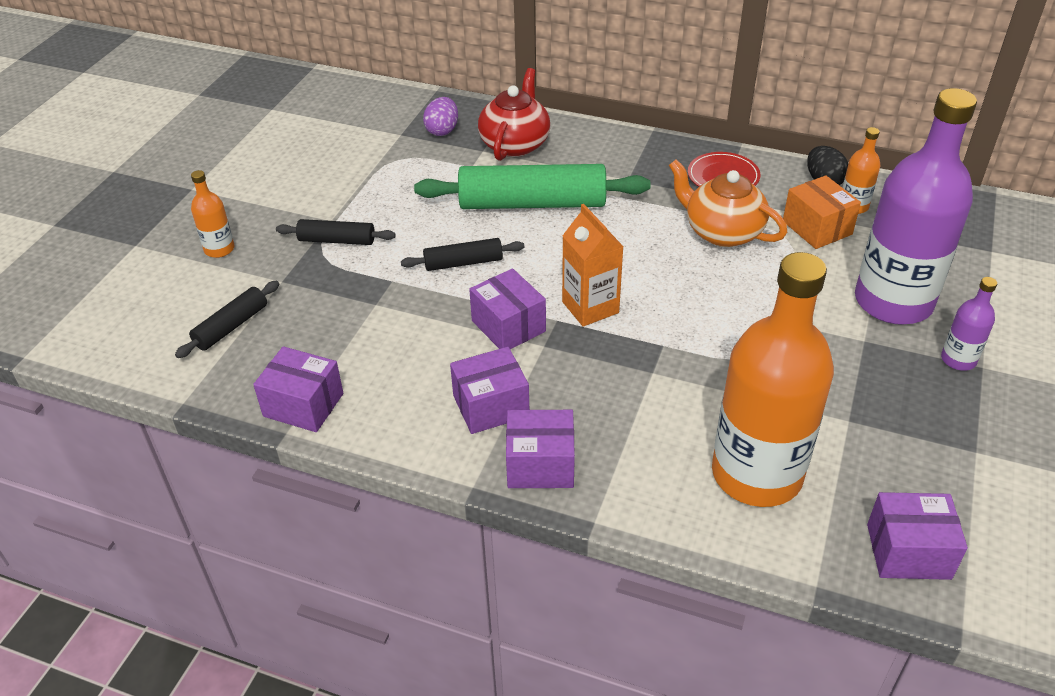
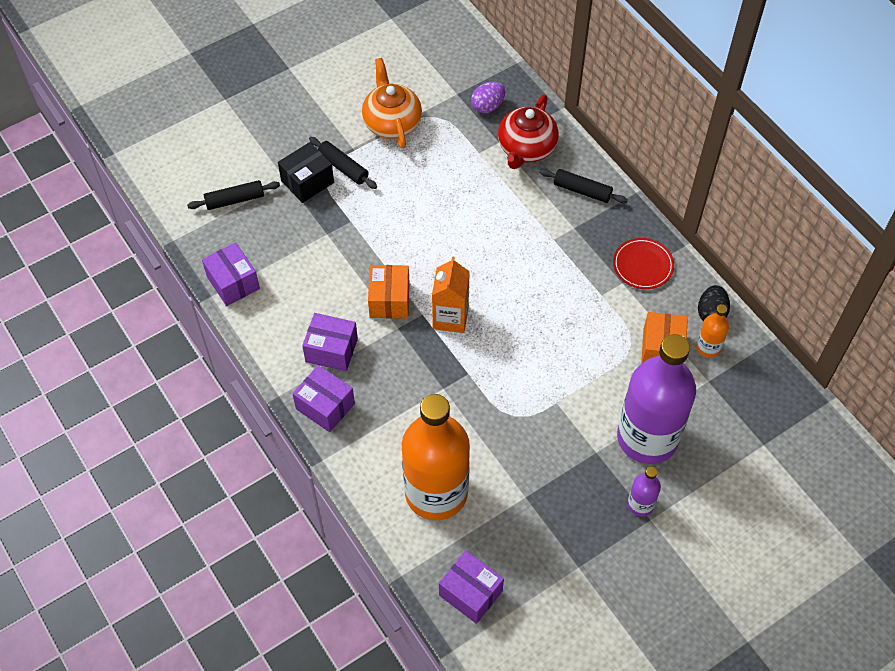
camera: 35 degrees right, 15 degrees up
orange bottle [191,170,235,258] -> none
black rolling pin [401,238,524,271] -> black rolling pin moved to [539,169,628,203]
green rolling pin [414,164,650,209] -> none
purple box [469,268,546,349] -> orange box [368,265,410,318]
red teapot [478,68,550,161] -> red teapot turned 150 degrees clockwise [498,95,559,169]
orange teapot [669,160,787,247] -> orange teapot moved to [362,58,422,149]
none -> black box [278,142,334,203]

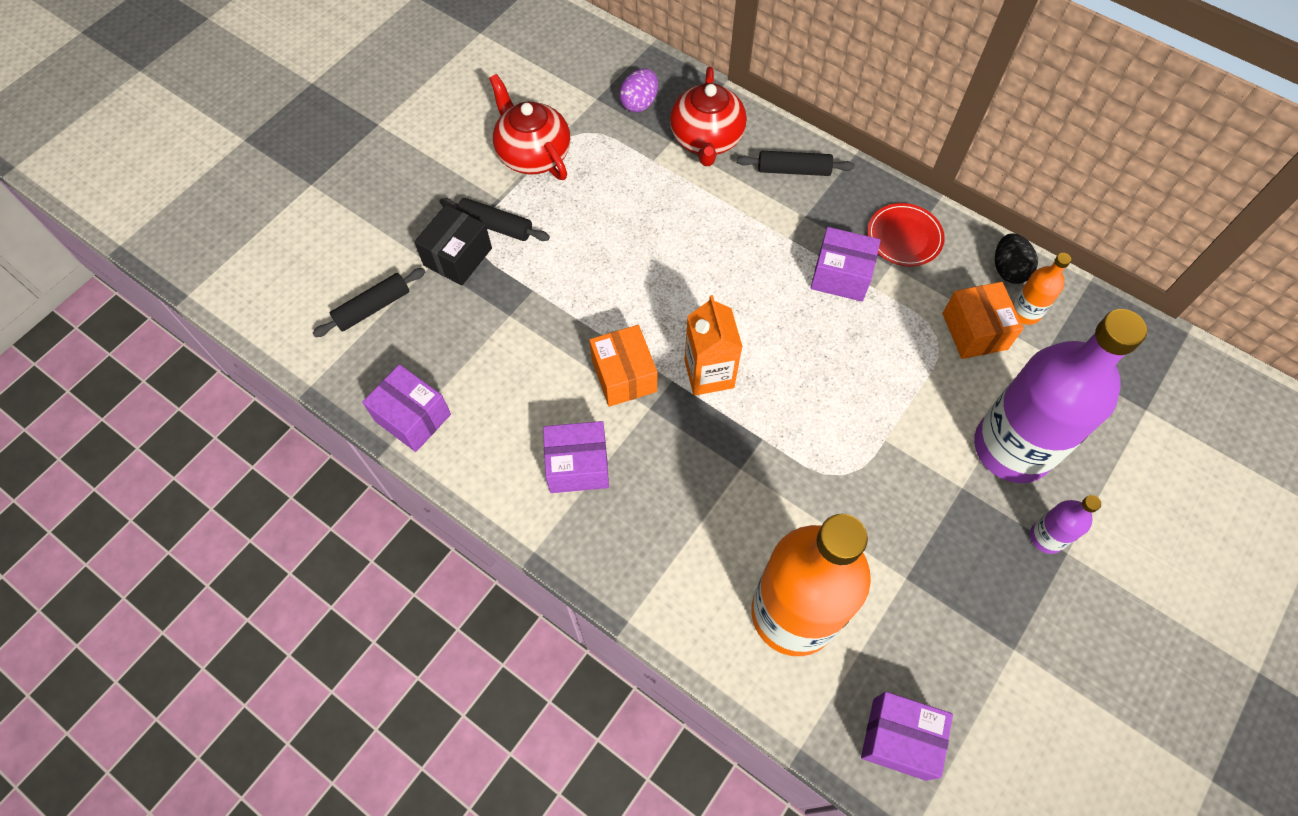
camera: 20 degrees left, 5 degrees up
purple box [292,365,355,432] -> purple box moved to [811,227,881,302]
orange teapot [362,58,422,149] -> red teapot [489,74,570,180]

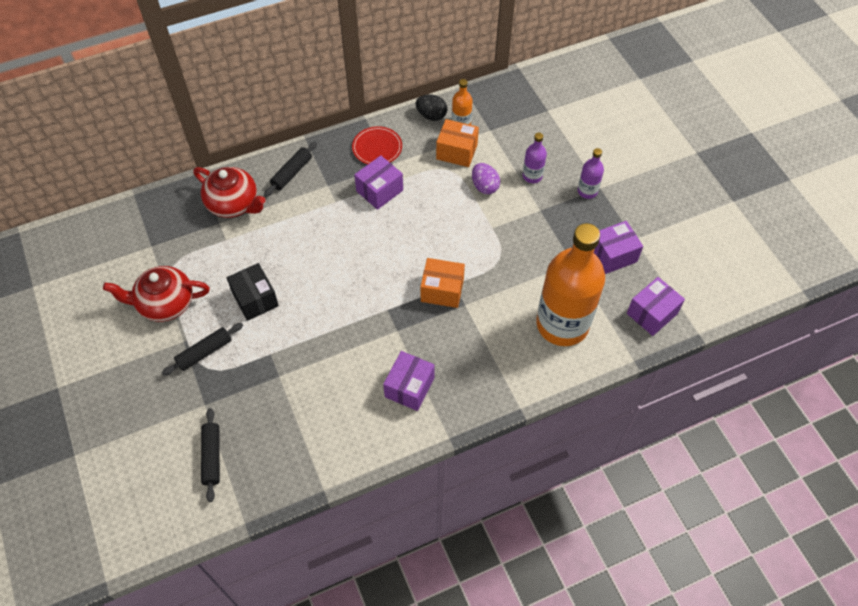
camera: 60 degrees left, 5 degrees down
purple box [362,364,451,452] -> purple box moved to [594,221,643,274]
black box [414,204,492,286] -> black box moved to [227,263,279,321]
orange box [589,325,657,407] -> orange box moved to [420,258,465,308]
purple egg [619,69,658,112] -> purple egg moved to [472,163,500,194]
orange carton [684,295,743,396] -> none
purple bottle [974,309,1147,483] -> purple bottle [523,133,547,183], size x0.42

